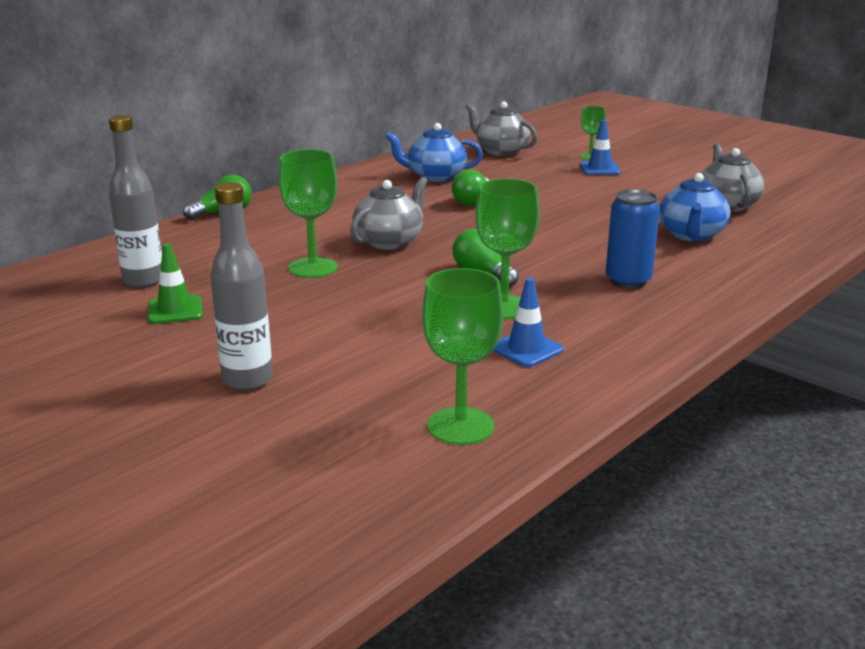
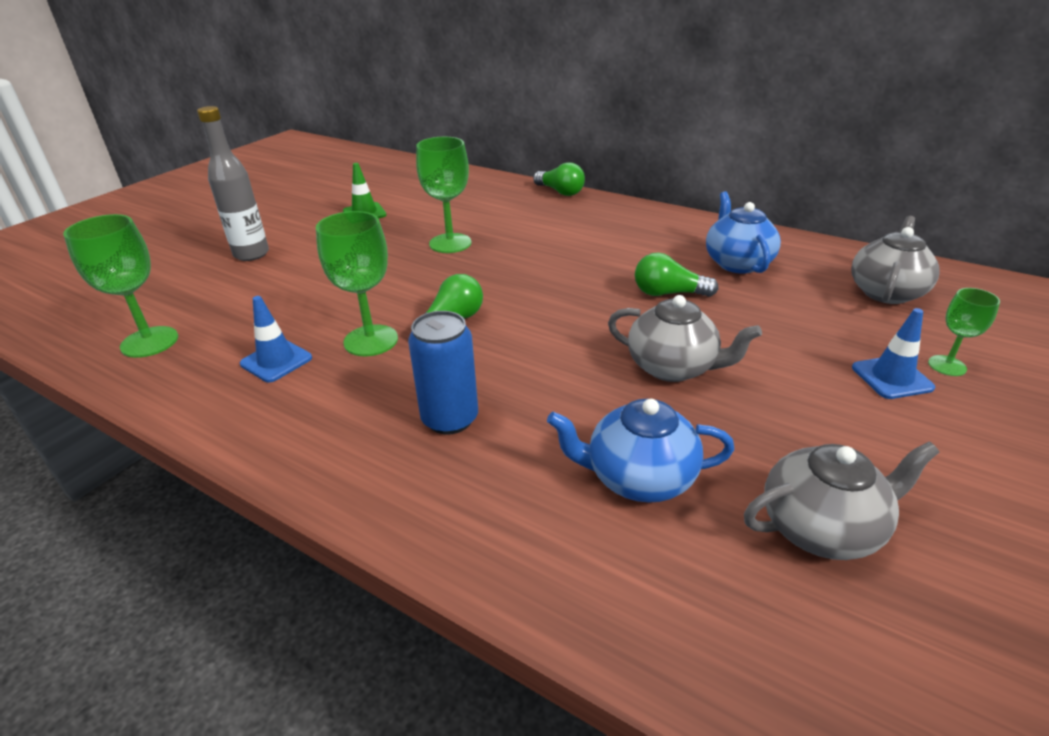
camera: 80 degrees right, 10 degrees up
grey bottle [109,115,162,288] -> none
grey teapot [350,176,428,250] -> grey teapot moved to [608,295,762,382]

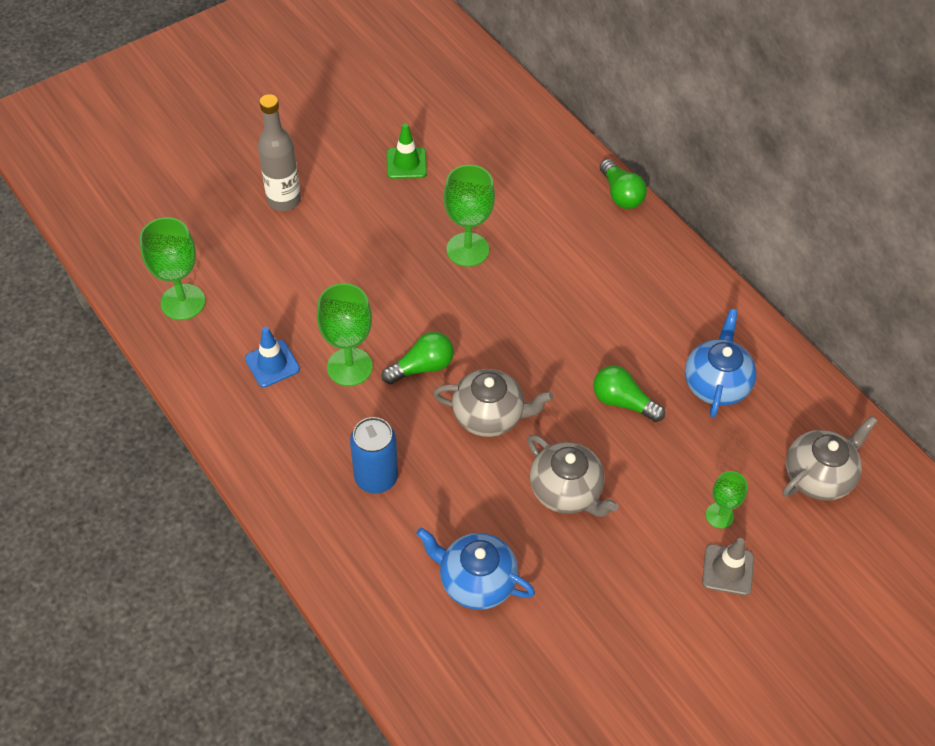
camera: 20 degrees right, 20 degrees up
grey teapot [744,441,940,560] -> grey teapot moved to [433,369,553,437]
blue traffic cone [852,308,935,399] -> grey traffic cone [702,538,754,595]
green goblet [928,288,1000,376] -> green goblet moved to [706,471,748,529]

